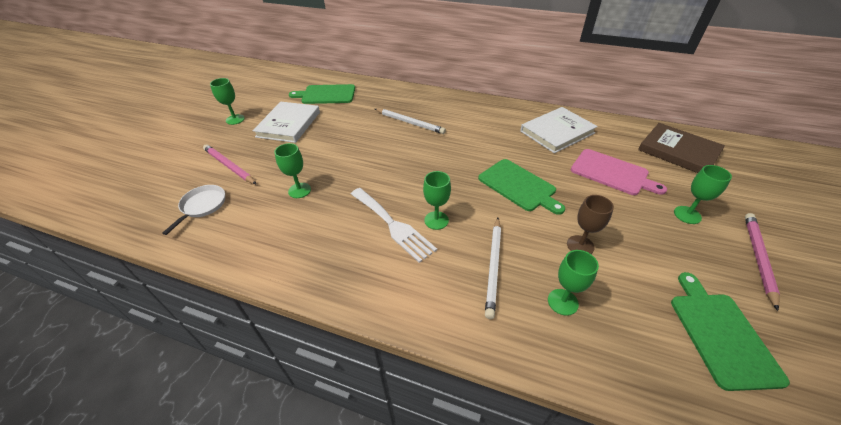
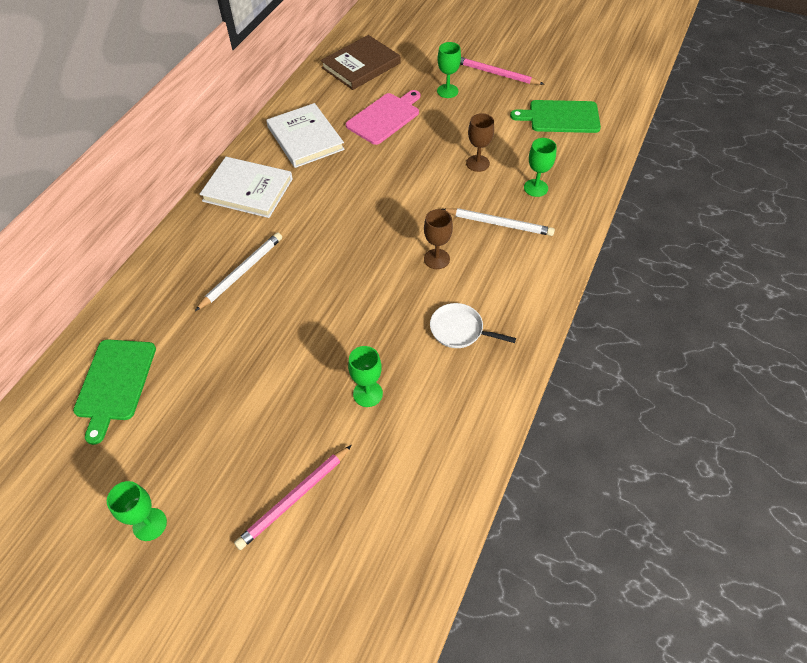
camera: 85 degrees left, 10 degrees up
white pan [162,185,225,235] -> white pan moved to [430,303,516,348]
white book [253,102,320,143] -> white book moved to [200,157,293,218]
white fork [351,188,437,263] -> none
green goblet [423,171,451,230] -> brown goblet [424,209,453,269]
green cutting board [478,159,565,215] -> none

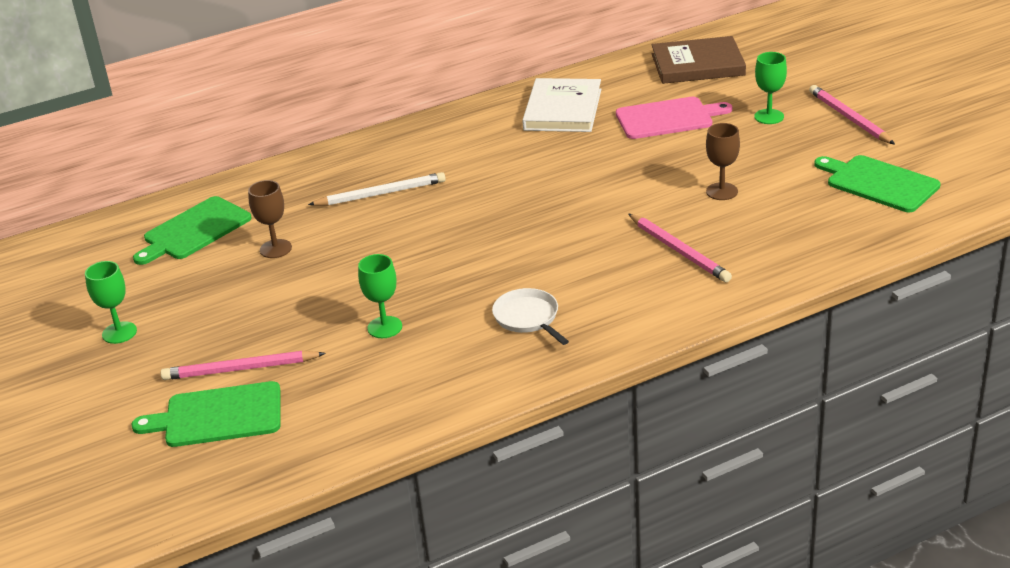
camera: 40 degrees right, 20 degrees down
white book [200,157,293,218] -> none
brown goblet [424,209,453,269] -> brown goblet moved to [248,180,292,258]
white pencil [442,208,555,236] -> pink pencil [629,214,732,282]
green goblet [524,138,557,197] -> none
none -> green cutting board [131,381,281,447]

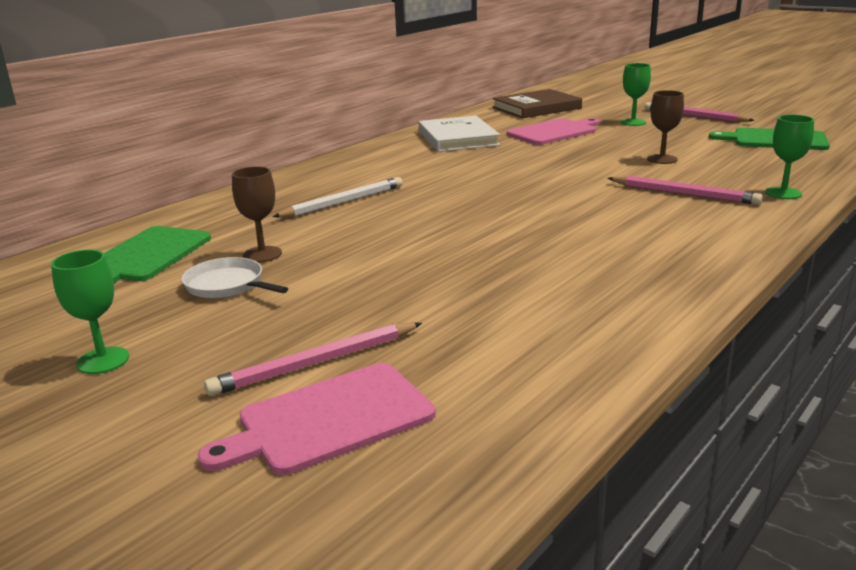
camera: 25 degrees left, 10 degrees down
green cutting board [131,381,281,447] -> pink cutting board [198,363,436,475]
green goblet [358,254,402,338] -> green goblet moved to [765,115,814,199]
white pan [492,288,569,345] -> white pan moved to [181,257,288,298]

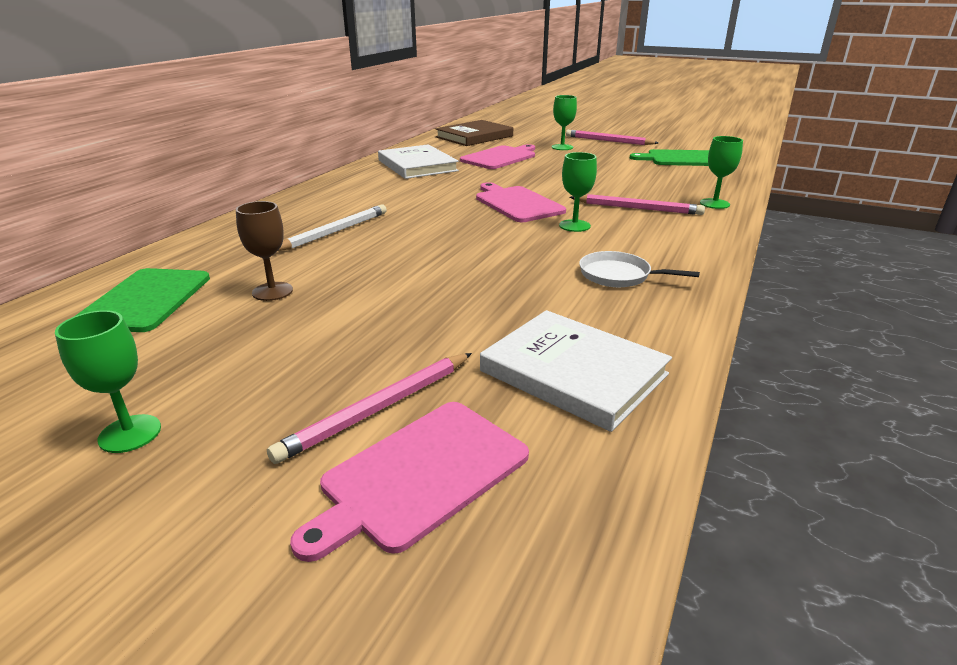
camera: 15 degrees left, 5 degrees up
white pan [181,257,288,298] -> white pan moved to [579,251,700,287]
brown goblet [647,90,684,164] -> none
none -> pink cutting board [476,182,566,222]
none -> white book [480,310,672,432]
none -> green goblet [559,152,597,232]

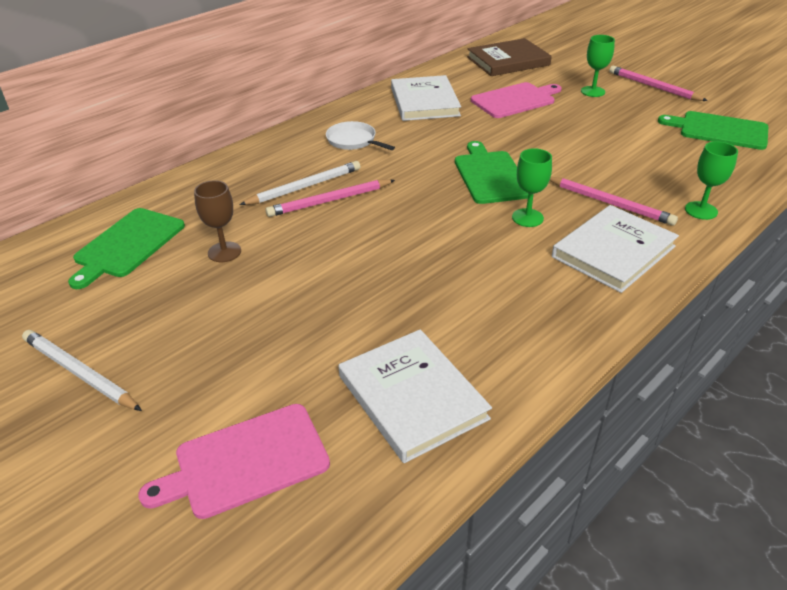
camera: 20 degrees right, 10 degrees up
green goblet [55,310,161,453] -> white pencil [22,330,142,411]
pink pencil [267,353,472,464] -> pink pencil moved to [266,179,395,217]
pink cutting board [476,182,566,222] -> green cutting board [455,141,529,204]
white pan [579,251,700,287] -> white pan moved to [326,121,395,150]
none -> white book [552,205,679,293]

